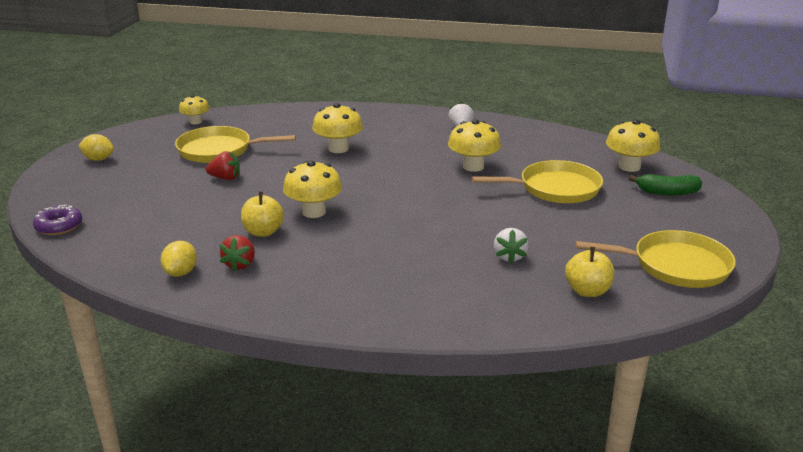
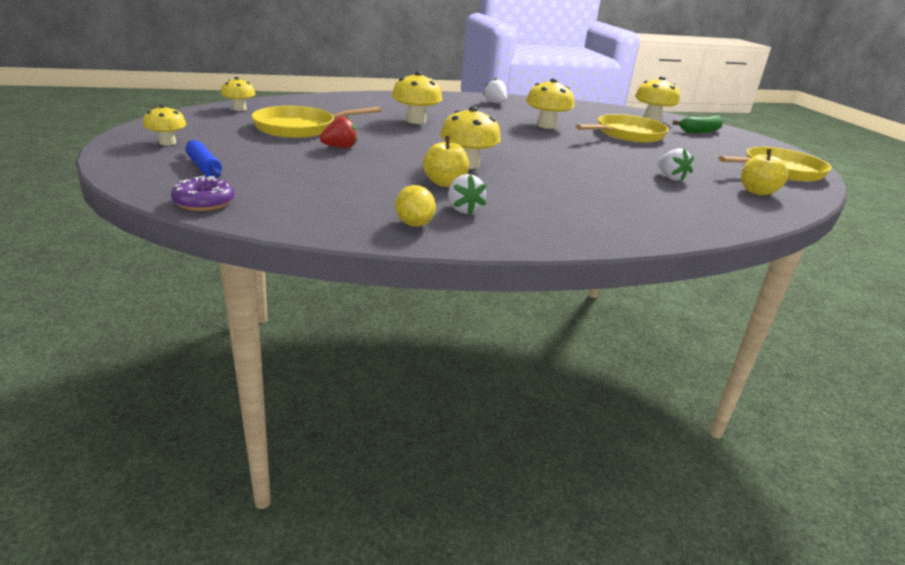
camera: 30 degrees left, 0 degrees up
yellow lemon [79,134,114,161] -> yellow mushroom [143,105,186,145]
red strawberry [219,235,255,271] -> white strawberry [448,174,487,215]
none -> blue rolling pin [185,140,222,178]

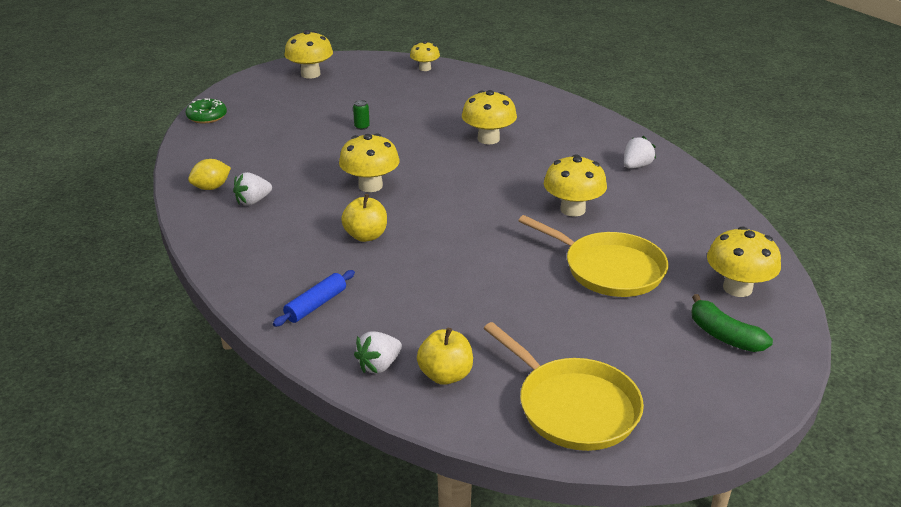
camera: 75 degrees right, 5 degrees up
yellow mushroom [143,105,186,145] -> yellow mushroom [285,30,333,79], size x1.57
purple donut [171,176,235,211] -> green donut [186,98,227,123]
blue rolling pin [185,140,222,178] -> blue rolling pin moved to [273,270,355,327]
yellow pan [252,106,382,138] -> none
red strawberry [320,115,357,148] -> green can [353,100,370,130]
yellow apple [423,136,469,187] -> yellow apple moved to [341,194,387,242]
white strawberry [657,148,694,182] -> white strawberry moved to [354,331,402,374]

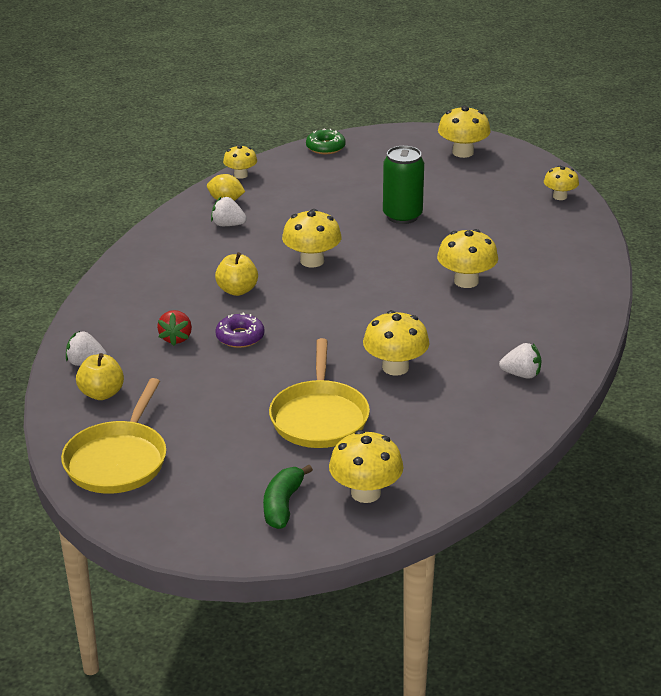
camera: 55 degrees right, 0 degrees up
blue rolling pin [273,270,355,327] -> none
green can [353,100,370,130] -> green can [383,146,424,224], size x2.48
none -> red strawberry [157,310,192,346]
none -> purple donut [215,313,265,348]
none -> yellow mushroom [223,145,257,179]

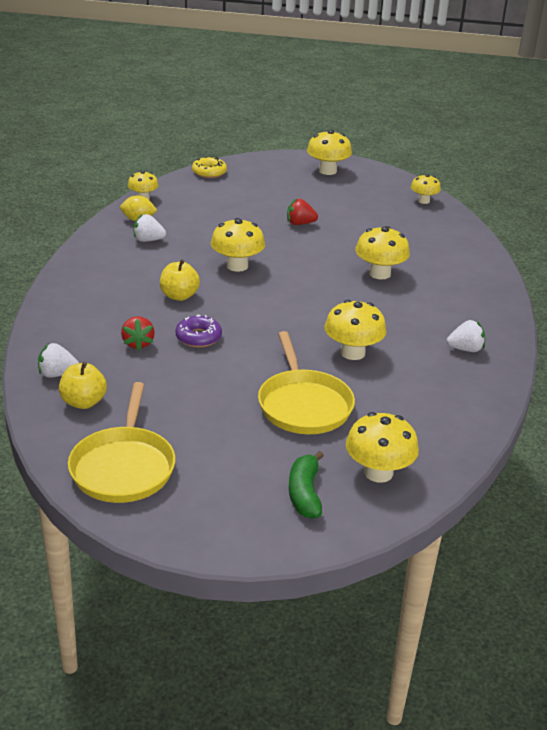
camera: 15 degrees left, 0 degrees up
green donut [306,129,346,154] -> yellow donut [192,156,227,178]
green can [383,146,424,224] -> red strawberry [287,198,318,225]

